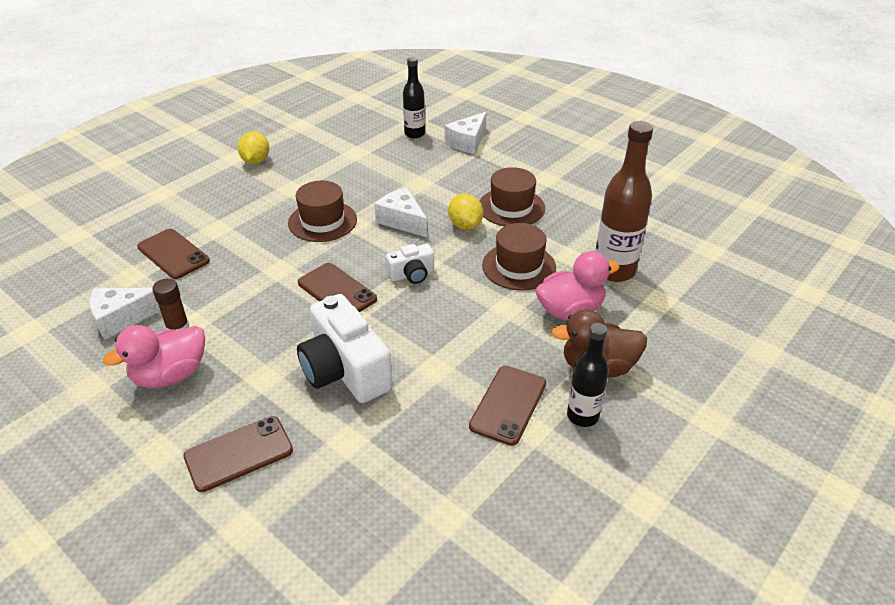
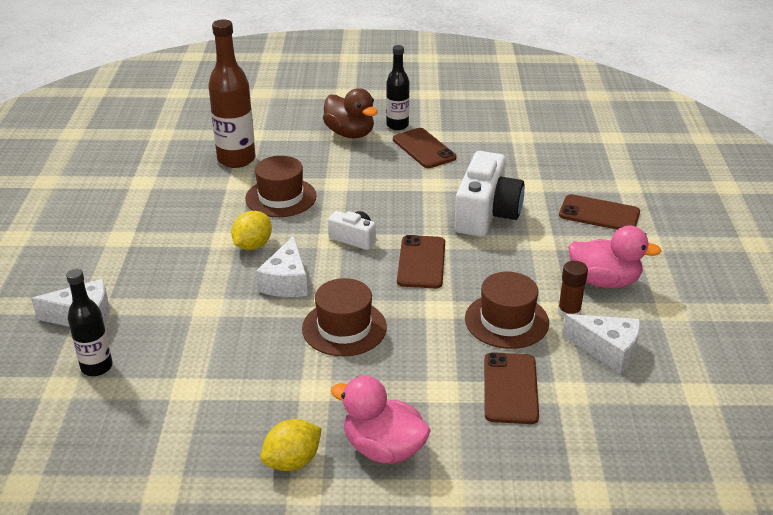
camera: 130 degrees left, 5 degrees down
brown phone [469,366,546,446] -> brown phone turned 75 degrees clockwise [393,128,457,168]
brown hat [480,167,545,226] -> brown hat moved to [465,272,549,349]
pink duck [535,251,620,320] -> pink duck moved to [331,376,431,464]

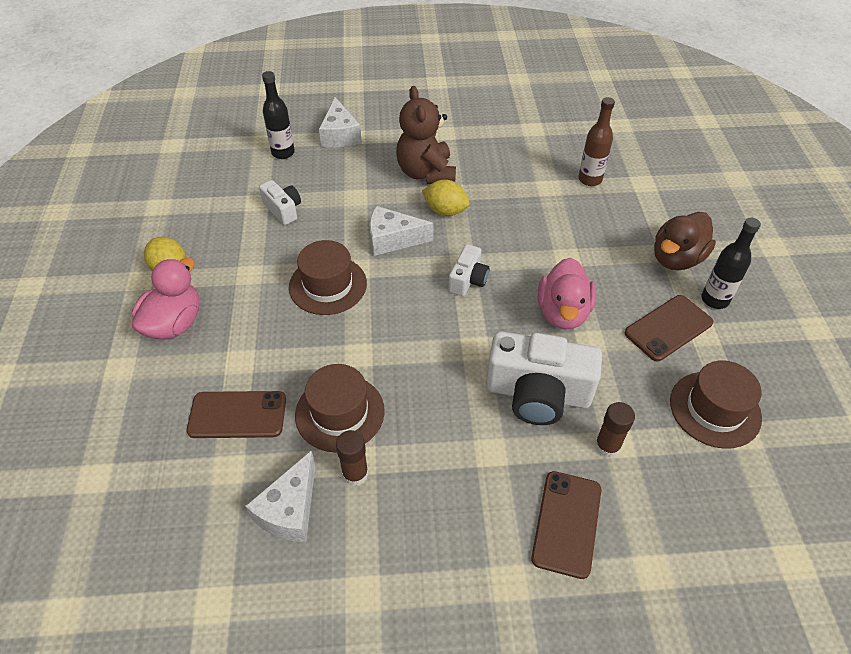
camera: 85 degrees right, 15 degrees up
brown bottle [208,19,256,168] -> brown bottle [578,97,615,186], size x0.62
brown hat [245,156,317,217] -> brown hat moved to [670,360,762,449]
brown phone [397,235,445,288] -> none
pink duck [568,226,662,288] -> pink duck moved to [538,258,596,329]
none -> white camera [259,180,301,225]
none -> brown teddy bear [396,86,456,184]
none -> brown glue stick [595,402,635,458]

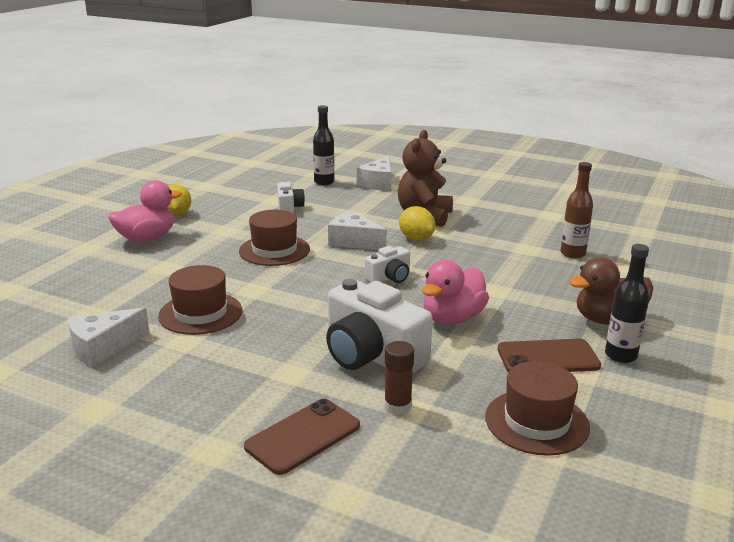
camera: 30 degrees right, 25 degrees down
brown phone [187,391,286,438] -> none
brown glue stick [336,430,368,486] -> none

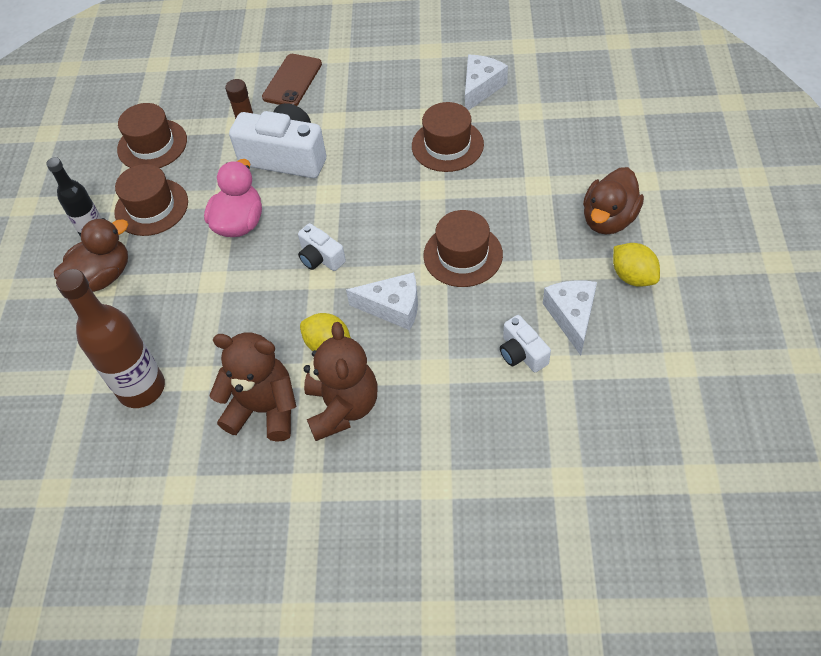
camera: 160 degrees right, 30 degrees up
pink duck [108,180,182,242] -> brown duck [583,167,644,235]
black bottle [313,105,335,185] -> none
white cheese [357,156,391,191] -> white cheese moved to [543,280,597,355]
white camera [365,246,410,283] -> white camera turned 75 degrees counterclockwise [298,223,346,271]
brown phone [497,339,601,372] -> brown hat [114,164,188,236]
brown bottle [561,162,593,259] -> brown bottle [56,269,165,408], size x1.62
none -> brown teddy bear [209,332,297,442]

